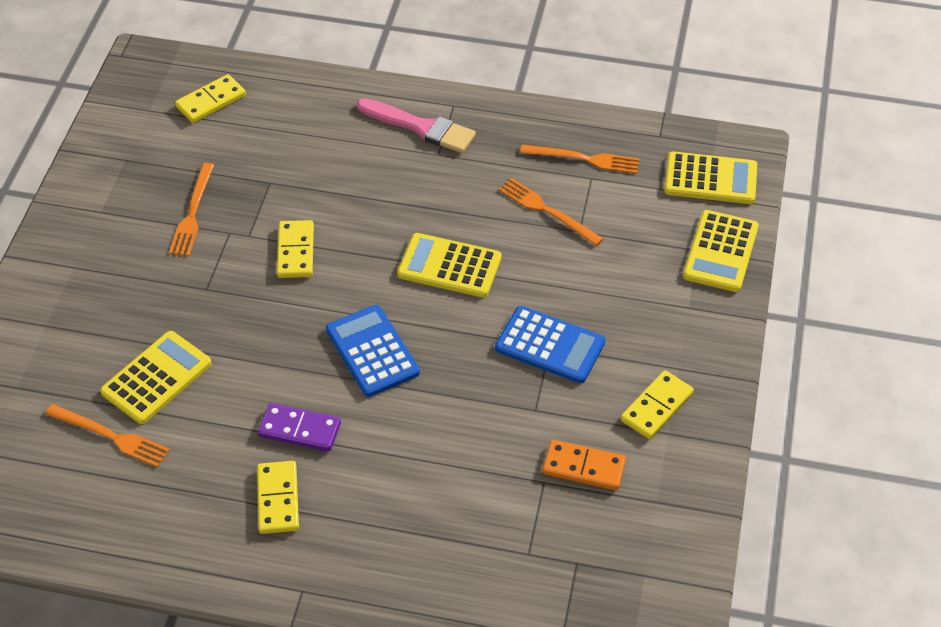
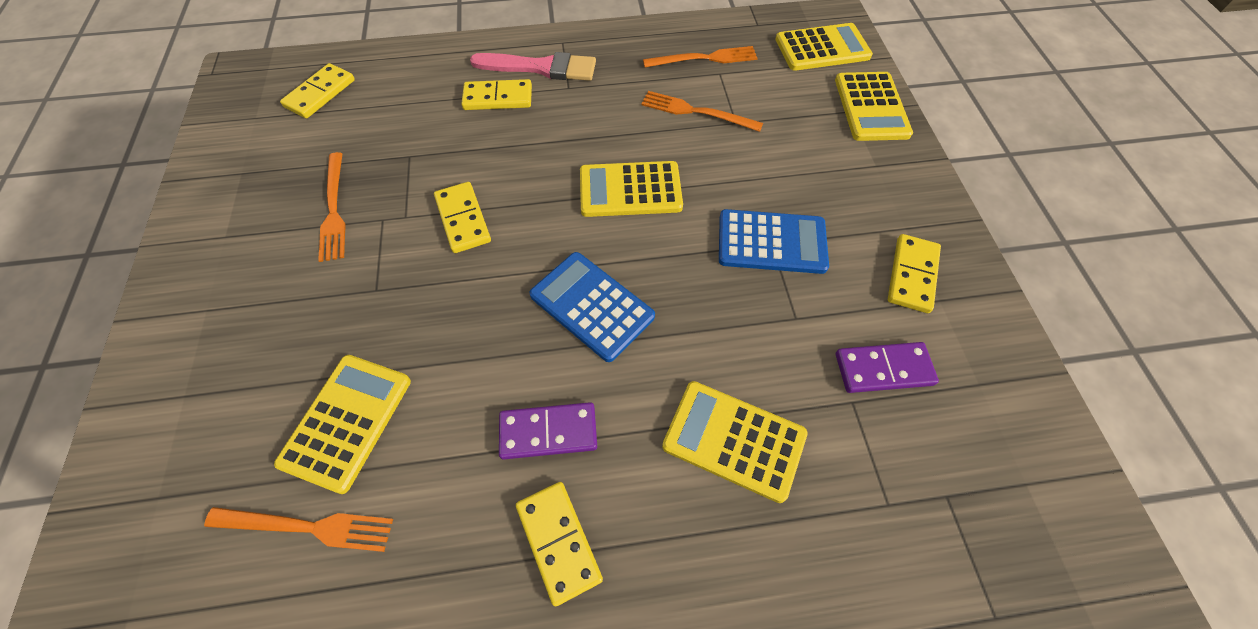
camera: 20 degrees left, 10 degrees up
orange domino [543,440,626,490] -> purple domino [836,342,939,393]
none -> yellow domino [461,79,532,110]
none -> yellow calculator [662,381,808,503]

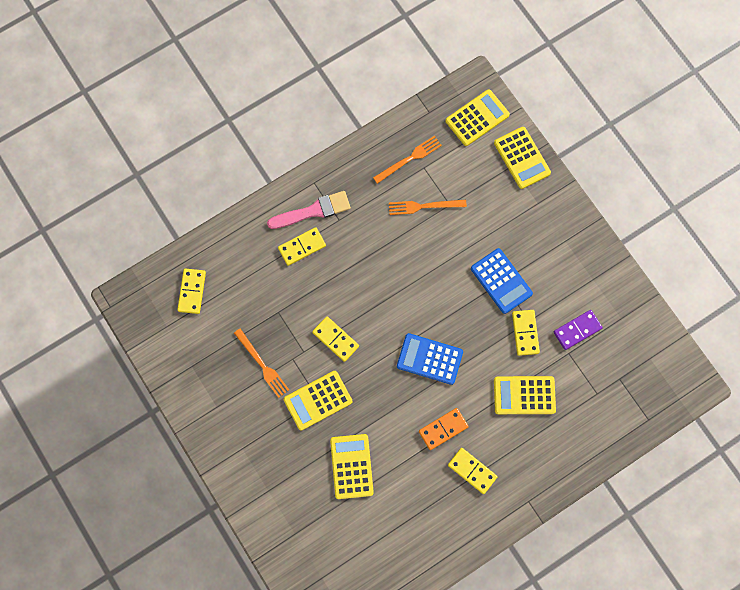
camera: 25 degrees left, 15 degrees up
orange fork [204,507,393,552] -> none
purple domino [499,402,597,459] -> orange domino [419,408,469,450]
yellow calculator [580,161,683,217] -> yellow calculator moved to [284,371,352,430]
blue calculator [719,209,829,274] -> blue calculator turned 75 degrees clockwise [471,248,533,314]
yellow domino [888,234,941,313] -> yellow domino moved to [512,310,540,356]

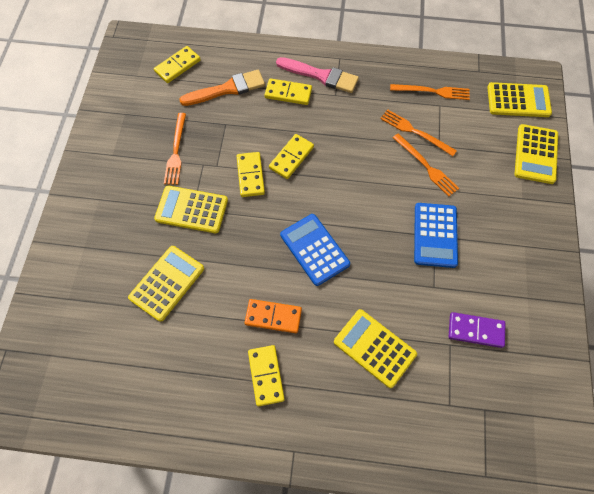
camera: 40 degrees right, 10 degrees down
yellow domino [512,310,540,356] -> yellow domino moved to [269,134,314,179]
none -> orange brush [179,70,265,106]
none -> orange fork [393,133,459,197]

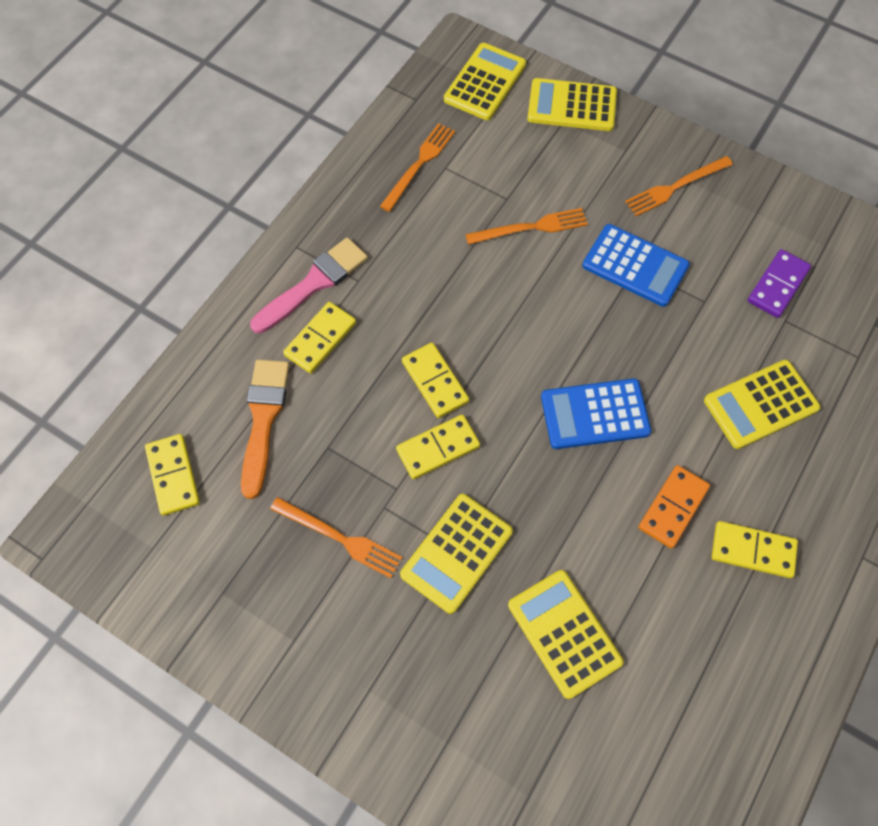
camera: 65 degrees left, 0 degrees up
yellow domino [237,152,265,197] -> yellow domino turned 45 degrees counterclockwise [396,415,480,479]
orange fork [380,109,457,156] -> orange fork moved to [625,156,733,216]
yellow calculator [515,124,558,184] -> yellow calculator turned 150 degrees clockwise [527,78,617,131]

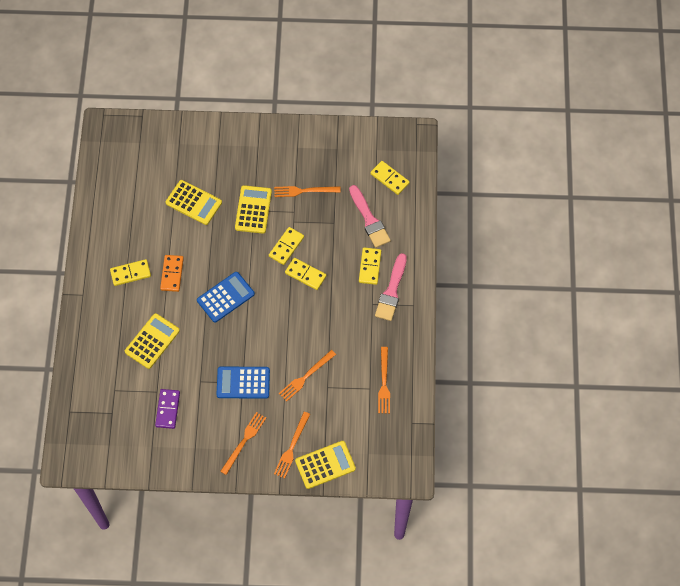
camera: 150 degrees right, 0 degrees up
orange brush [241,360,290,499] -> pink brush [349,185,391,248]
yellow calculator [444,43,526,120] -> none
none -> orange fork [274,412,310,479]

